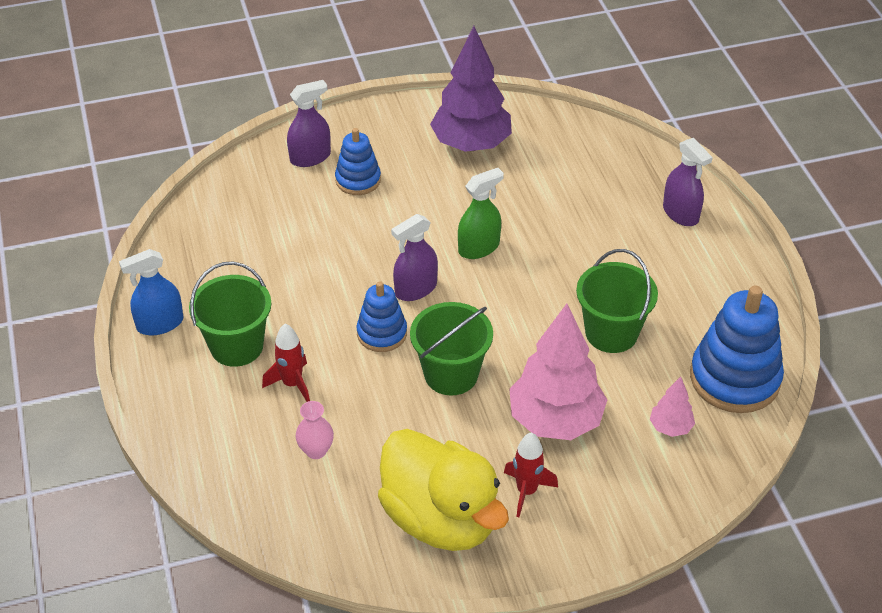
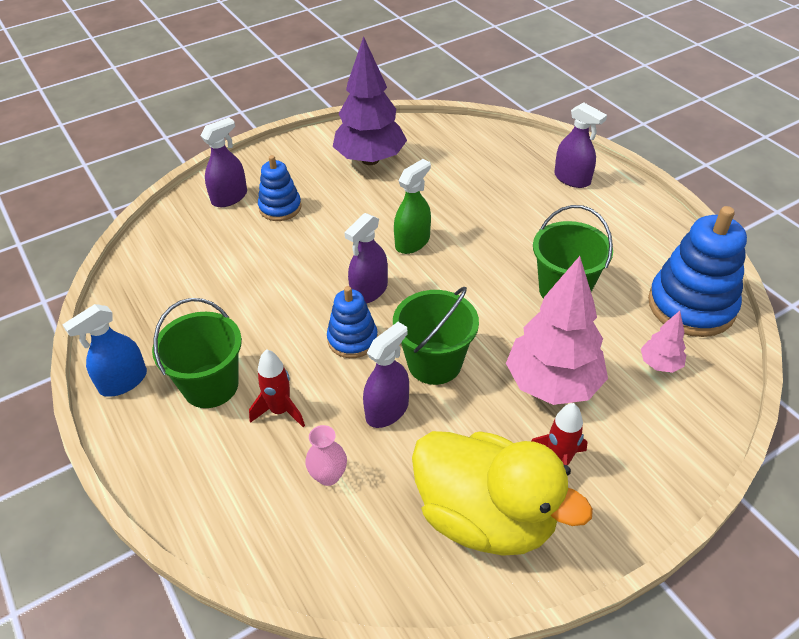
camera: 15 degrees left, 0 degrees up
none -> purple spray bottle [363,322,409,428]

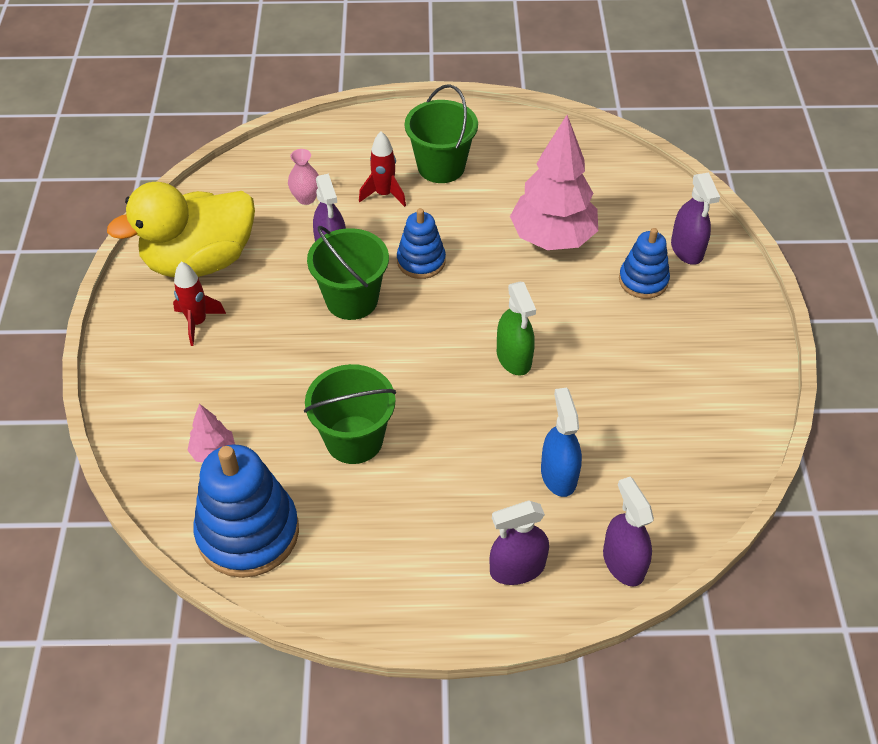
camera: 120 degrees right, 5 degrees up
blue spray bottle [62,304,147,397] -> blue spray bottle moved to [541,388,582,497]
purple tree [333,36,407,165] -> none
purple spray bottle [344,213,388,304] -> purple spray bottle moved to [603,477,654,586]
pink tree [506,256,608,405] -> pink tree moved to [510,115,598,250]

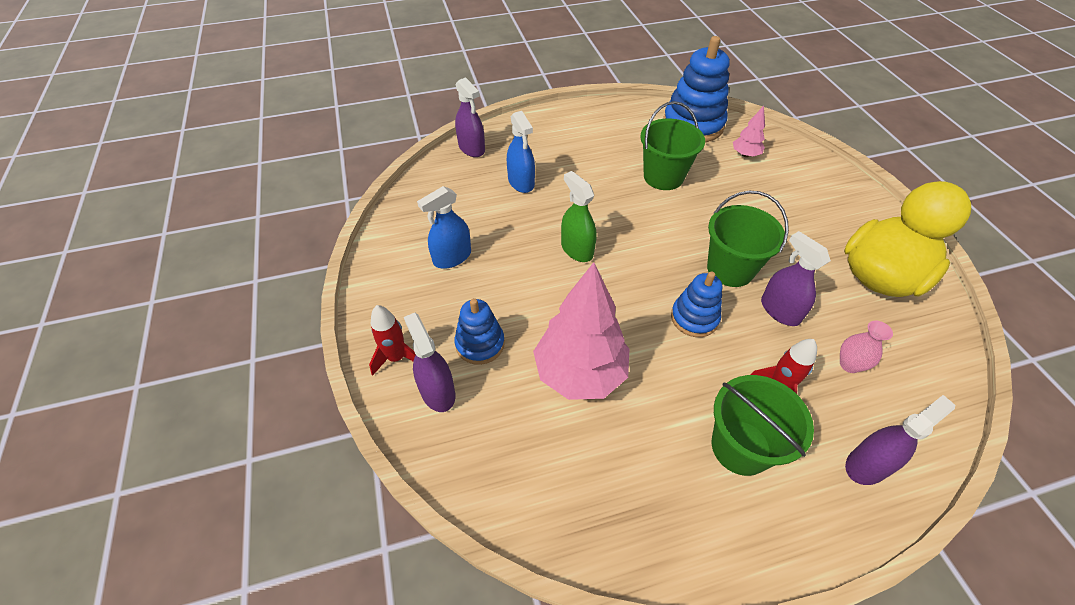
camera: 165 degrees right, 0 degrees up
red rocket [173,262,226,346] -> red rocket moved to [369,305,416,376]
purple spray bottle [489,500,549,585] -> purple spray bottle moved to [845,395,955,485]
none -> blue spray bottle [417,186,471,269]

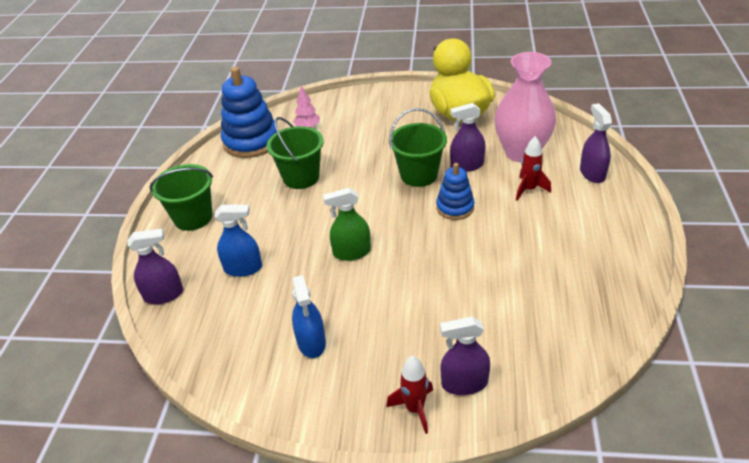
camera: 65 degrees left, 10 degrees down
blue stacking toy [454,298,505,365] -> none
pink tree [533,262,629,400] -> none
green bucket [712,375,814,476] -> green bucket moved to [150,164,213,231]
pink vase [840,321,893,373] -> pink vase [495,52,556,162], size x2.41

